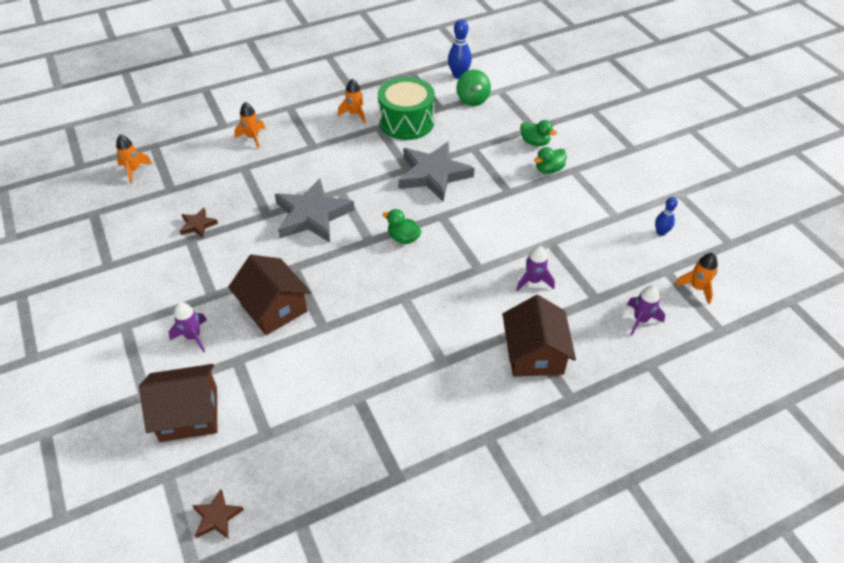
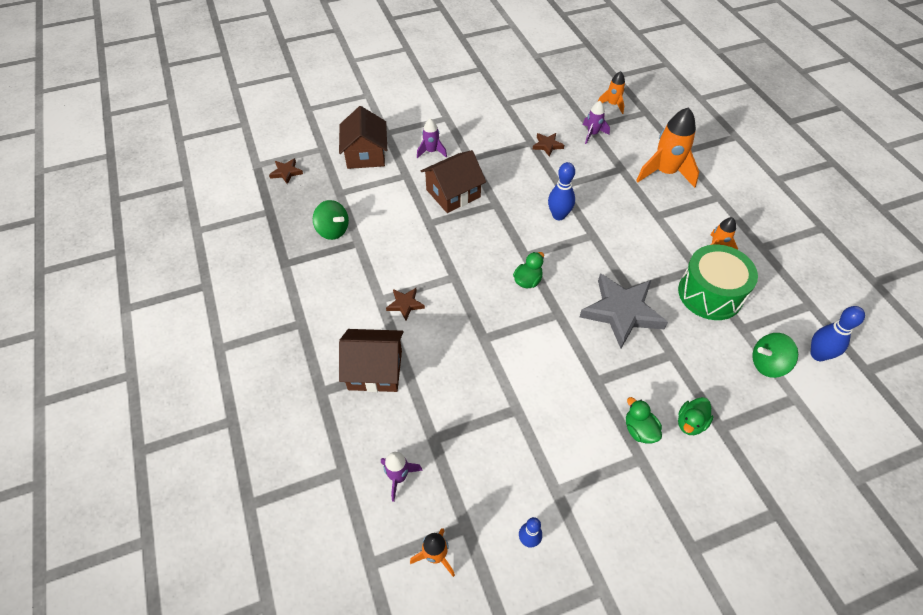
camera: 95 degrees right, 5 degrees up
orange rocket [234,102,266,149] -> orange rocket [636,107,699,188], size x1.86
grey star [275,178,355,243] -> blue bowling pin [548,162,575,220]
purple rocket [516,246,555,291] -> purple rocket moved to [583,101,610,144]
none -> green spinning top [313,200,349,240]
none -> brown star [386,288,425,320]

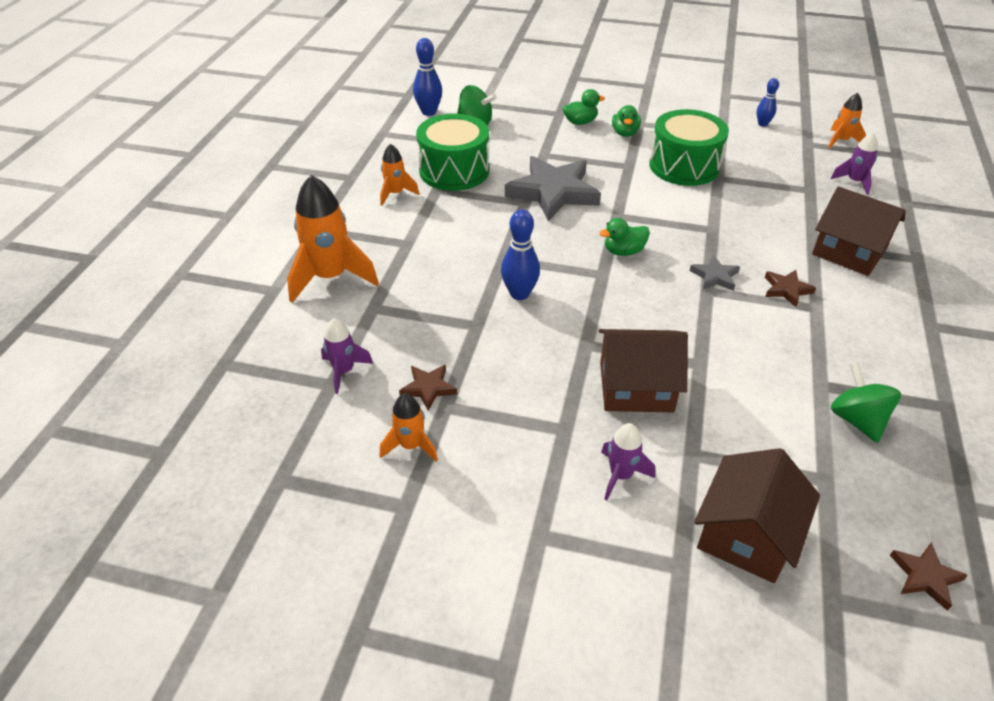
camera: 145 degrees left, 10 degrees down
orange rocket [598,71,625,114] -> orange rocket moved to [380,393,438,462]
none -> green drum [649,109,729,186]
none -> grey star [690,255,740,291]

